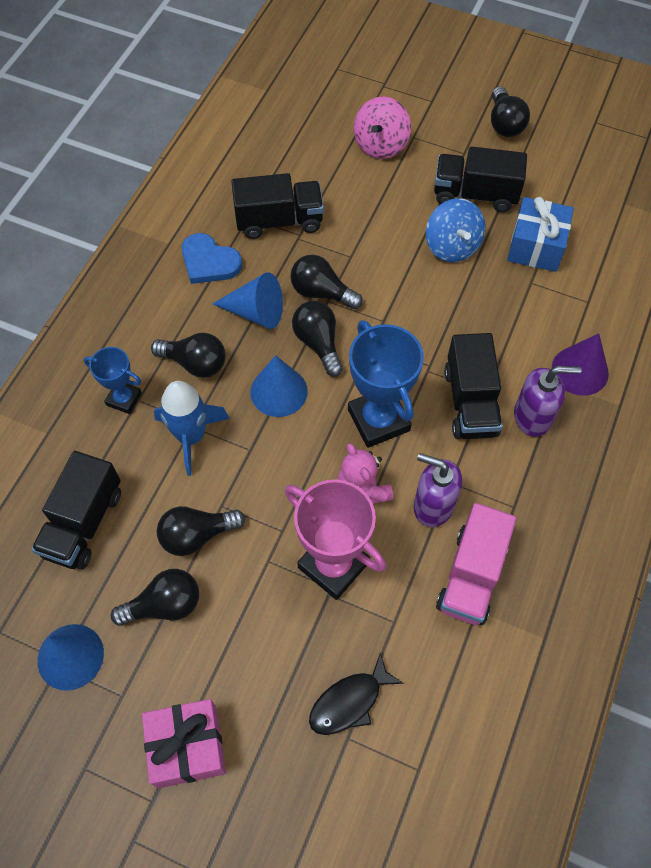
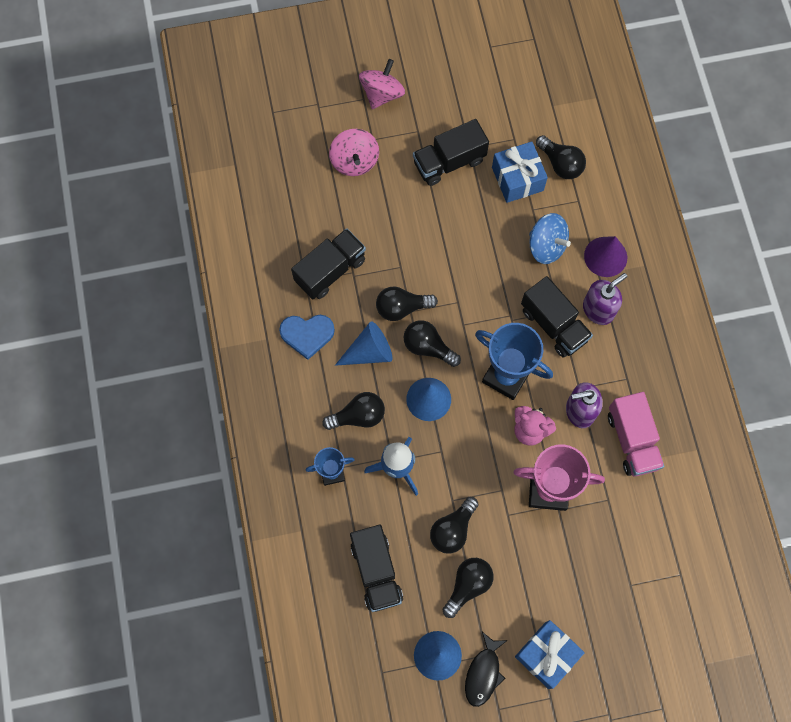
camera: 35 degrees left, 10 degrees up
pink gift [142,699,226,788] -> blue gift [515,620,585,689]
black fish [309,653,404,735] -> black fish moved to [465,632,508,707]
blue spinning top [426,198,485,262] -> blue spinning top moved to [529,213,571,264]
black light bulb [491,86,530,137] -> black light bulb moved to [536,135,586,179]
none -> pink spinning top [359,59,405,109]

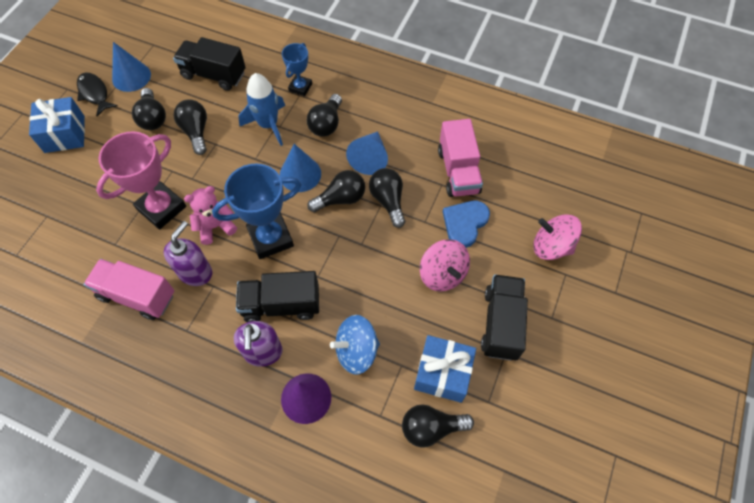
camera: 125 degrees right, 10 degrees down
blue heart [279,315,335,360] -> blue heart moved to [443,201,490,248]
black truck [291,228,366,299] -> pink truck [438,119,483,197]
pink spinning top [359,59,405,109] -> pink spinning top moved to [420,239,470,291]
black light bulb [376,286,438,321] -> black light bulb turned 45 degrees counterclockwise [369,168,405,228]

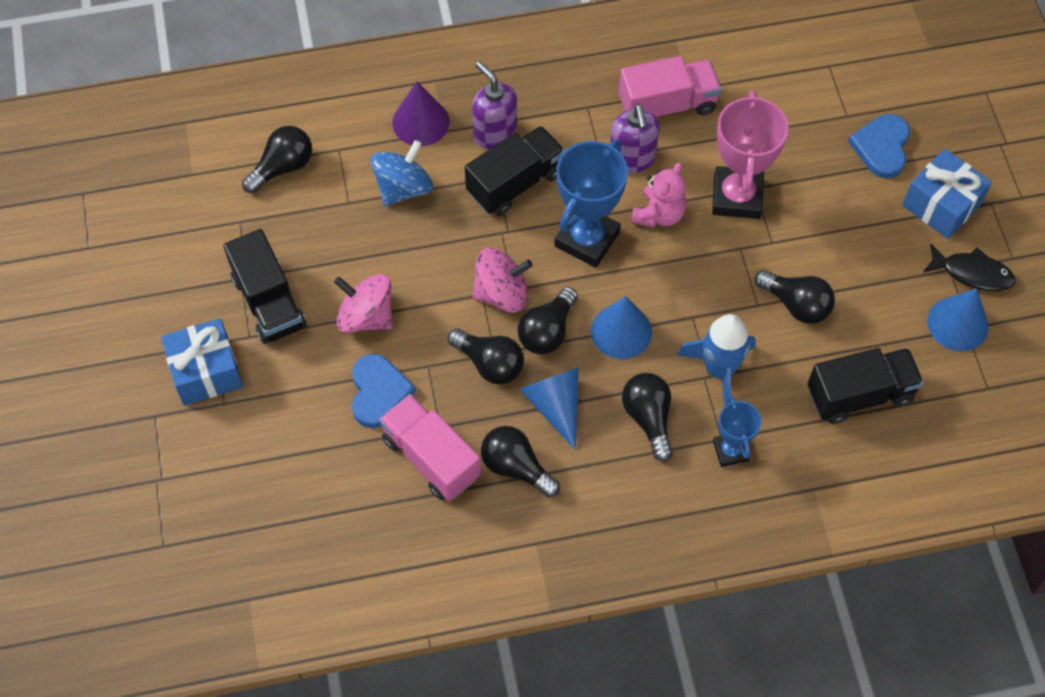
camera: 145 degrees right, 0 degrees up
black light bulb [132,88,166,130] -> black light bulb moved to [481,426,560,498]
blue gift [414,335,476,403] -> blue gift moved to [161,318,243,405]
pink spinning top [533,214,582,260] -> pink spinning top moved to [472,248,533,313]
none -> blue heart [848,114,910,178]

